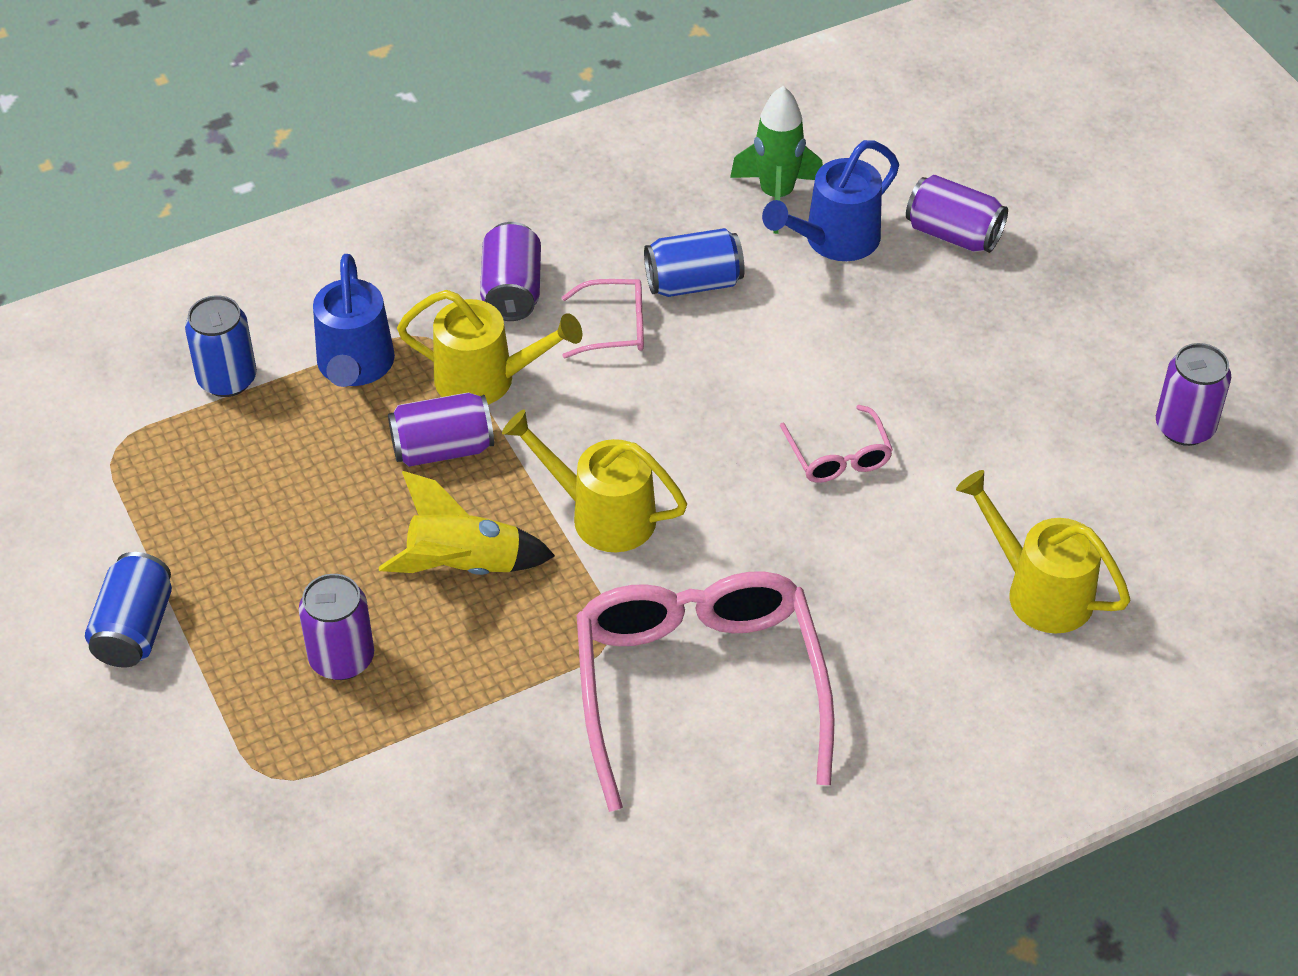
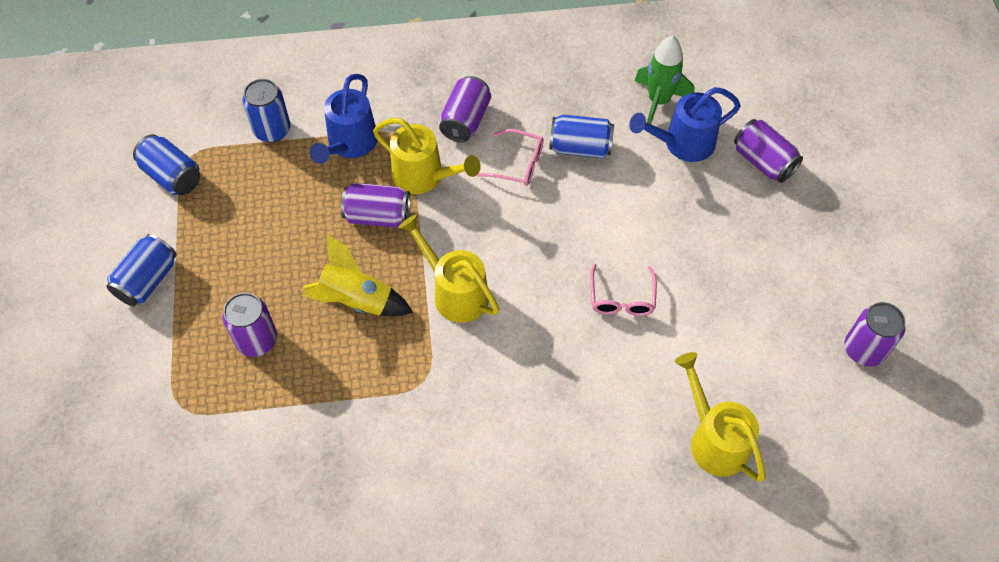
camera: 20 degrees right, 10 degrees up
pink glasses [576,571,835,812] -> none
none -> blue can [133,134,200,195]

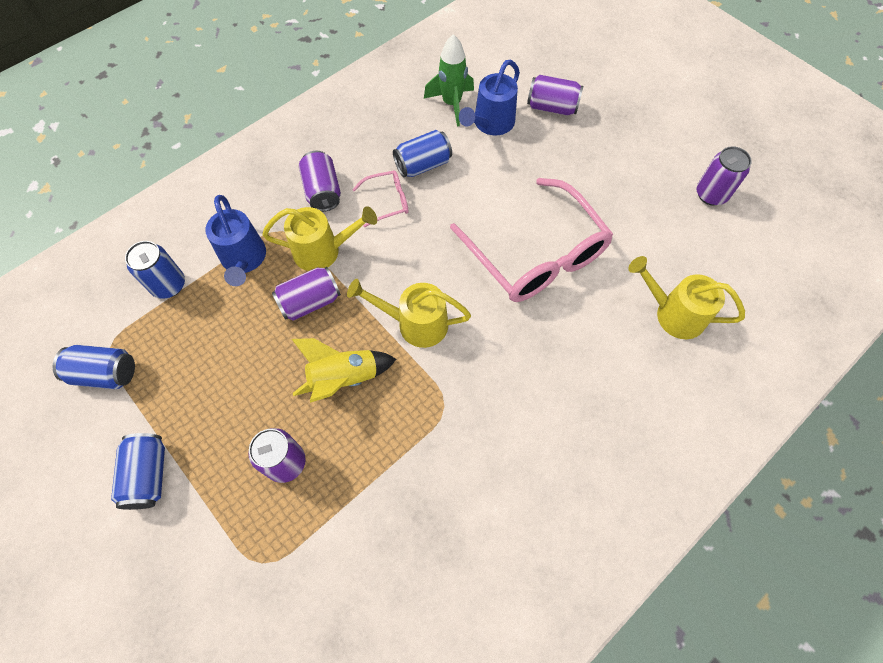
camera: 35 degrees left, 5 degrees up
pink glasses [590,264,657,316] -> pink glasses [450,178,614,302], size x2.29

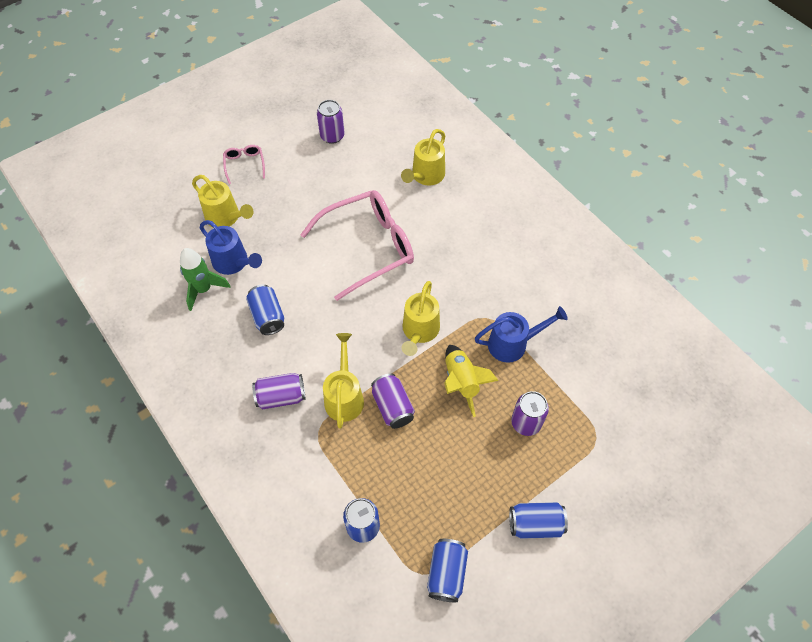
camera: 85 degrees left, 5 degrees down
blue watering can [205,195,266,286] -> blue watering can moved to [475,306,568,363]
pink glasses [352,171,408,227] -> pink glasses moved to [223,145,265,184]
purple can [527,75,583,116] -> yellow watering can [192,175,254,227]

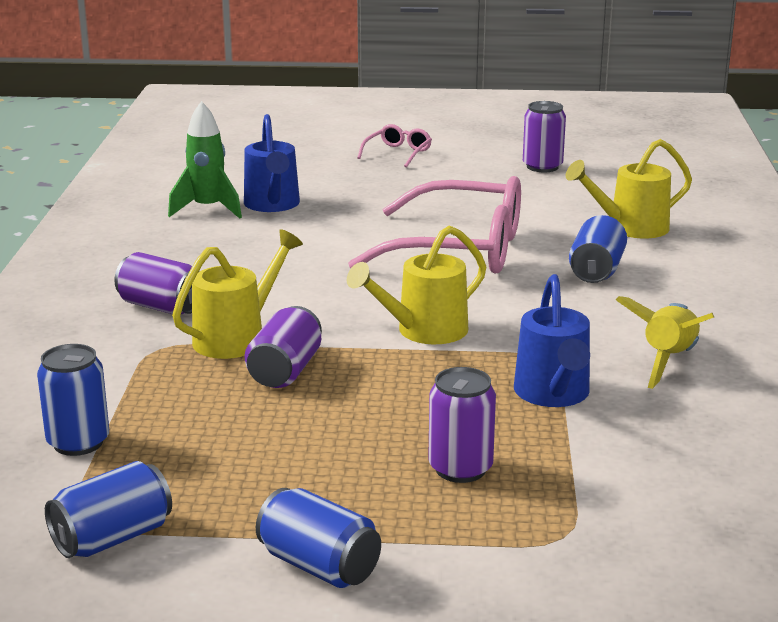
camera: 40 degrees right, 35 degrees down
yellow watering can [192,175,254,227] -> none
blue can [246,285,284,335] -> blue can moved to [569,215,627,283]
yellow rocket [444,345,499,417] -> yellow rocket moved to [616,296,714,389]
blue watering can [475,306,568,363] -> blue watering can turned 60 degrees clockwise [514,274,590,407]

